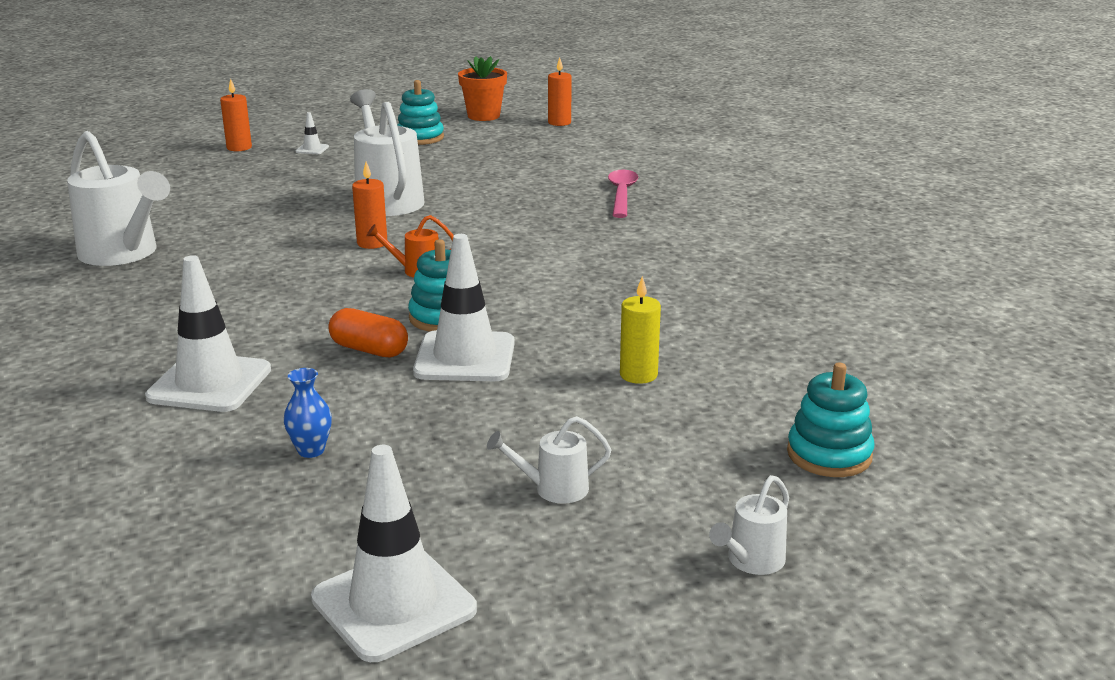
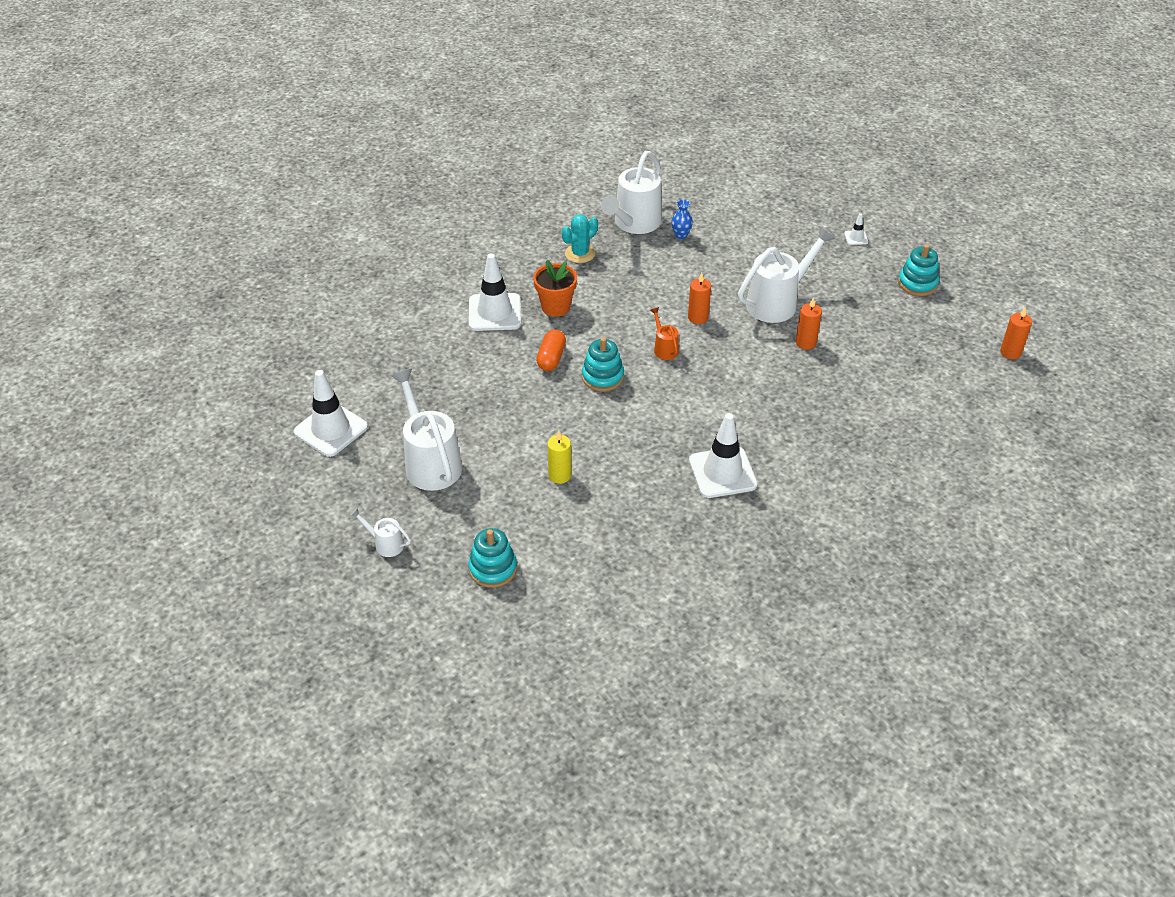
camera: 75 degrees right, 20 degrees up
orange candle [220,79,252,151] -> orange candle moved to [796,297,822,350]
blue vase [284,368,332,458] -> blue vase moved to [671,199,693,239]
white traffic cone [413,234,515,381] -> white traffic cone moved to [689,413,758,498]
orange flower pot [458,56,507,121] -> orange flower pot moved to [533,260,577,317]
white watering can [487,416,611,504] -> white watering can [391,369,462,491], size x2.11
pink spoon [608,170,639,218] -> none
none -> turquoise cactus [562,214,598,263]

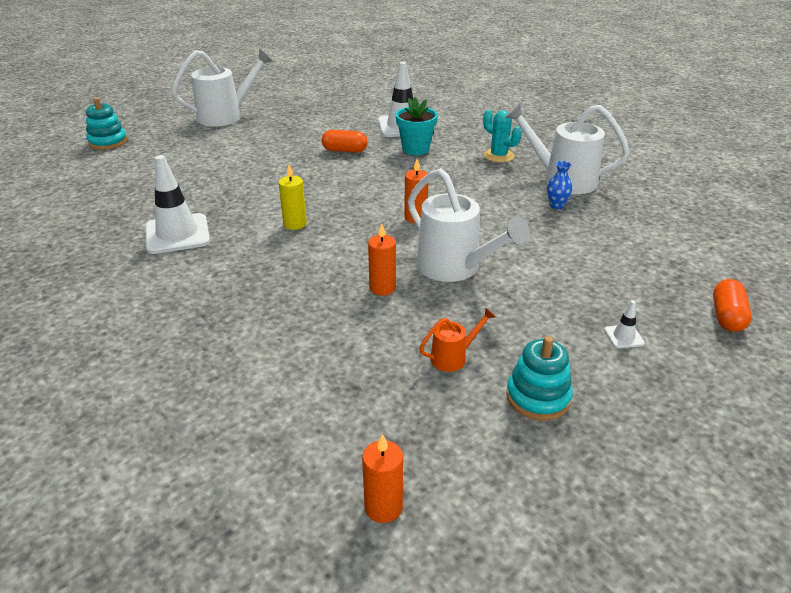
camera: 85 degrees right, 10 degrees down
white traffic cone [294,370,368,457] -> none
white watering can [350,507,411,557] -> none
orange flower pot [533,260,577,317] -> turquoise flower pot [396,97,438,155]
yellow candle [547,431,571,484] -> yellow candle moved to [279,165,307,230]
turquoise stacking toy [582,337,624,391] -> none
orange watering can [650,307,679,360] -> orange watering can moved to [419,308,495,372]
none -> orange capsule [713,279,752,332]

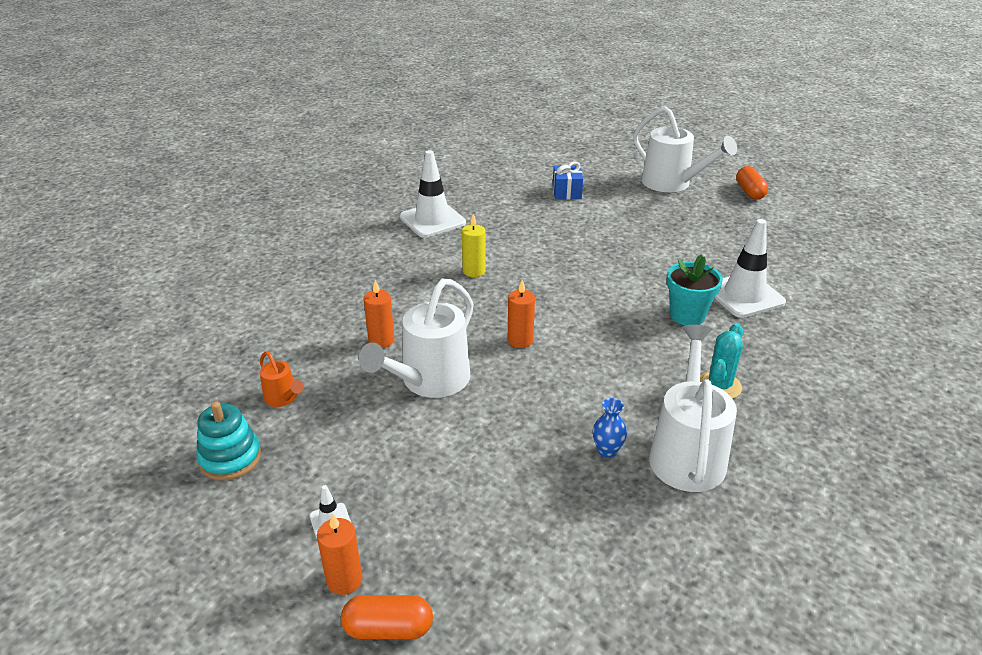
camera: 75 degrees right, 0 degrees up
turquoise stacking toy [86,98,127,150] -> none
orange capsule [322,130,368,153] -> orange capsule moved to [736,166,768,200]
orange candle [362,434,403,523] -> orange candle moved to [317,513,362,595]
none -> blue gift [553,162,583,200]

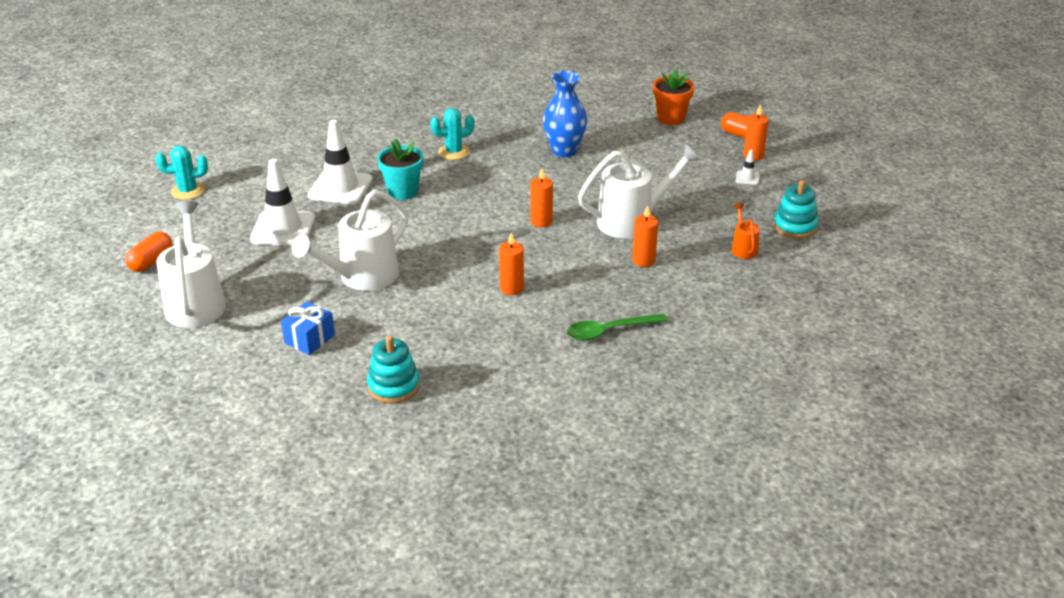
camera: 145 degrees left, 0 degrees up
white traffic cone [400,150,466,238] -> white traffic cone moved to [250,159,315,246]
yellow candle [462,214,486,277] -> orange candle [499,233,524,295]
blue vase [593,398,627,458] -> blue vase [543,71,587,157], size x1.98
white watering can [649,325,737,492] -> white watering can moved to [291,190,408,291]
none -> turquoise cactus [155,146,208,200]
none -> turquoise stacking toy [367,335,420,404]
none -> green spoon [567,313,668,341]
none -> orange flower pot [653,69,695,125]

